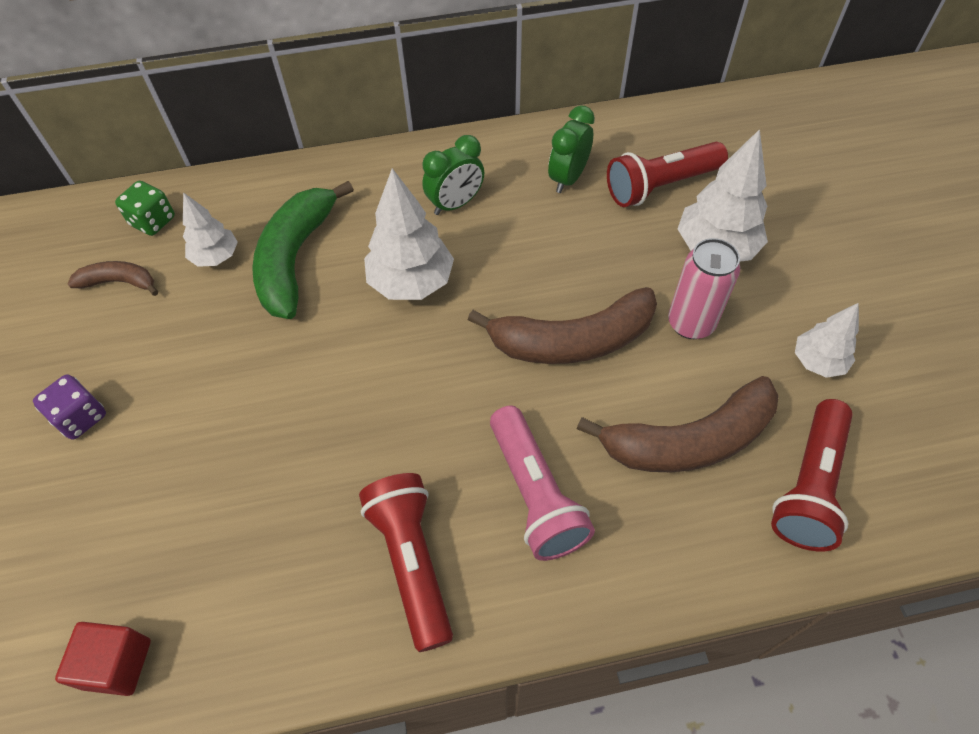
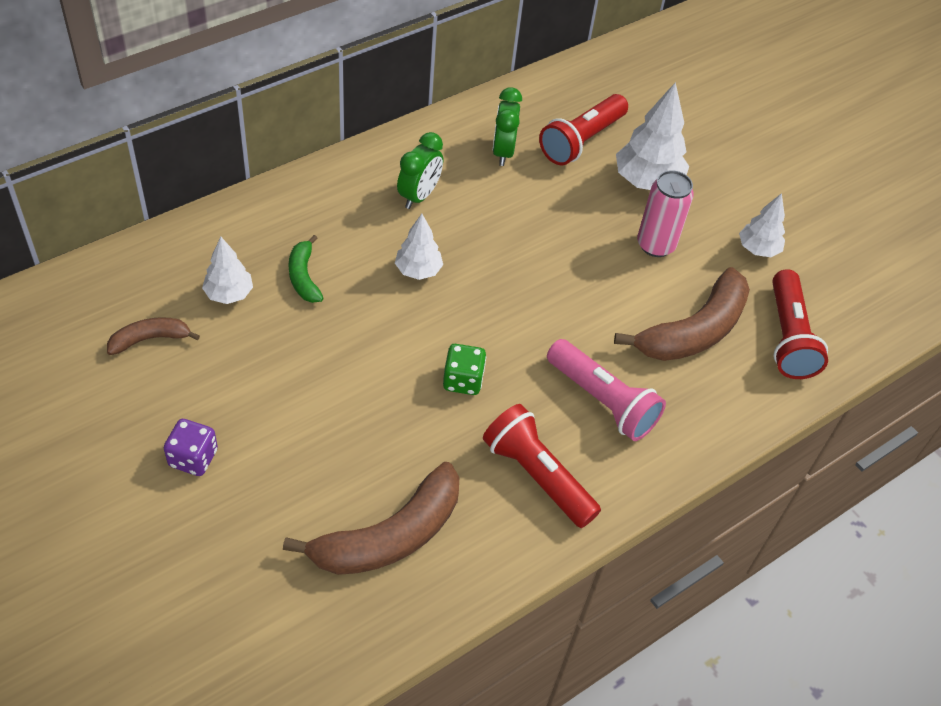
camera: 30 degrees left, 5 degrees down
red cube [55,622,151,696] -> none
green dice [115,181,175,236] -> green dice moved to [443,344,486,395]
green banana [252,181,354,319] -> green banana [289,235,323,303], size x0.52
white tree [364,168,454,300] -> white tree [395,214,443,280], size x0.60
brown banana [468,287,657,364] -> brown banana moved to [283,462,459,575]

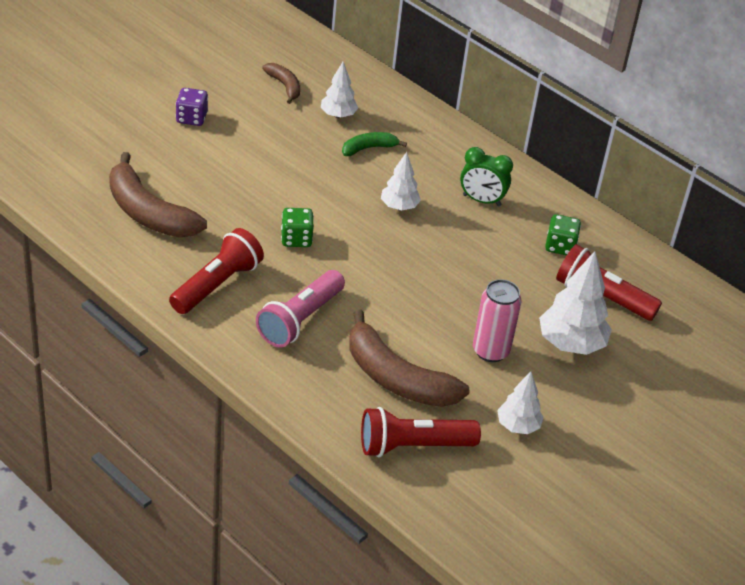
camera: 80 degrees right, 10 degrees down
green clock [492,87,522,166] -> green dice [545,214,581,255]

